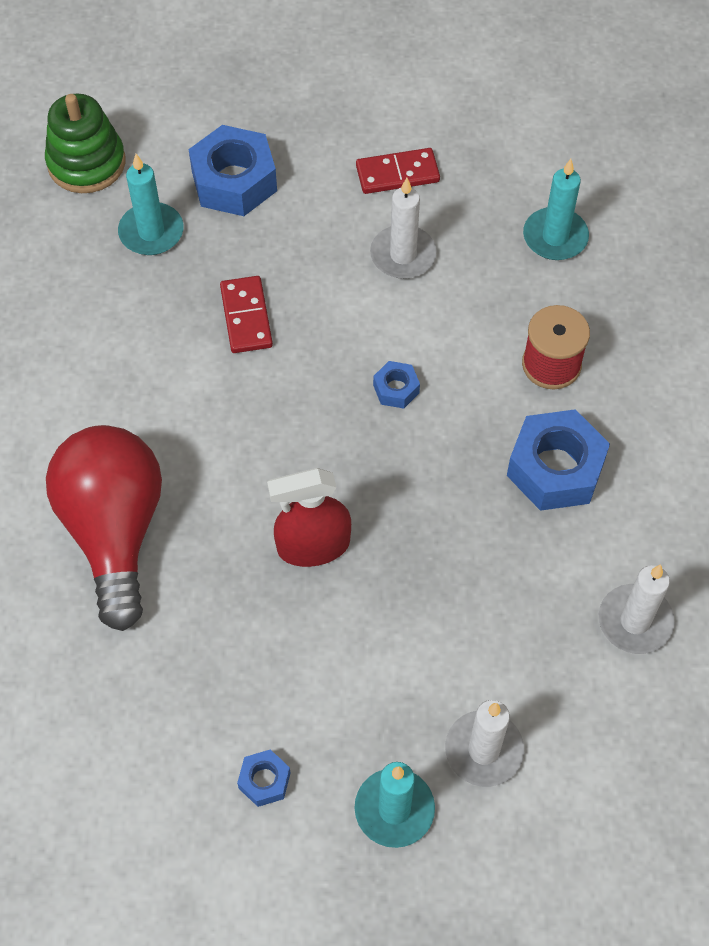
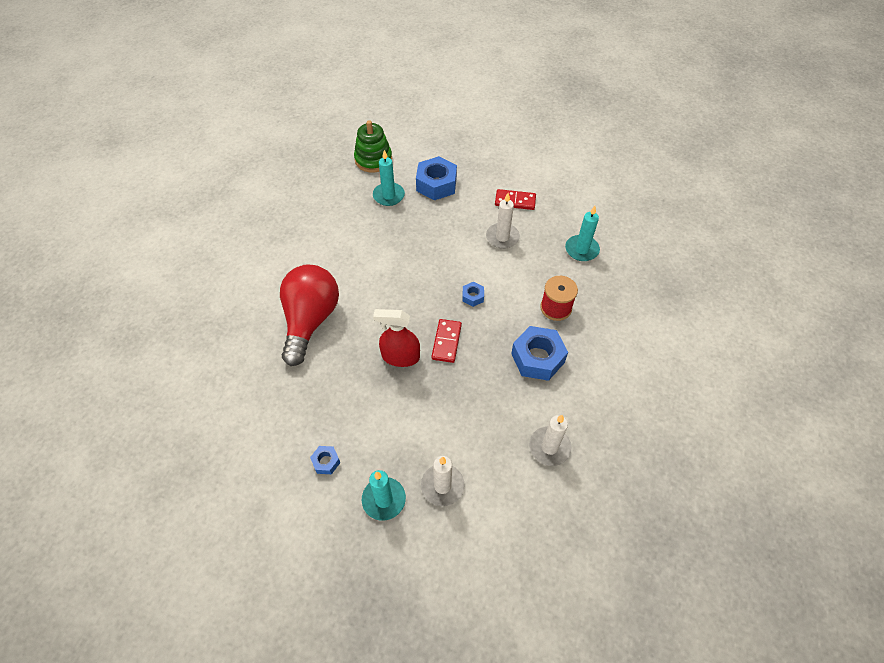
camera: 20 degrees right, 5 degrees down
red domino [220,276,273,353] -> red domino moved to [431,319,462,363]

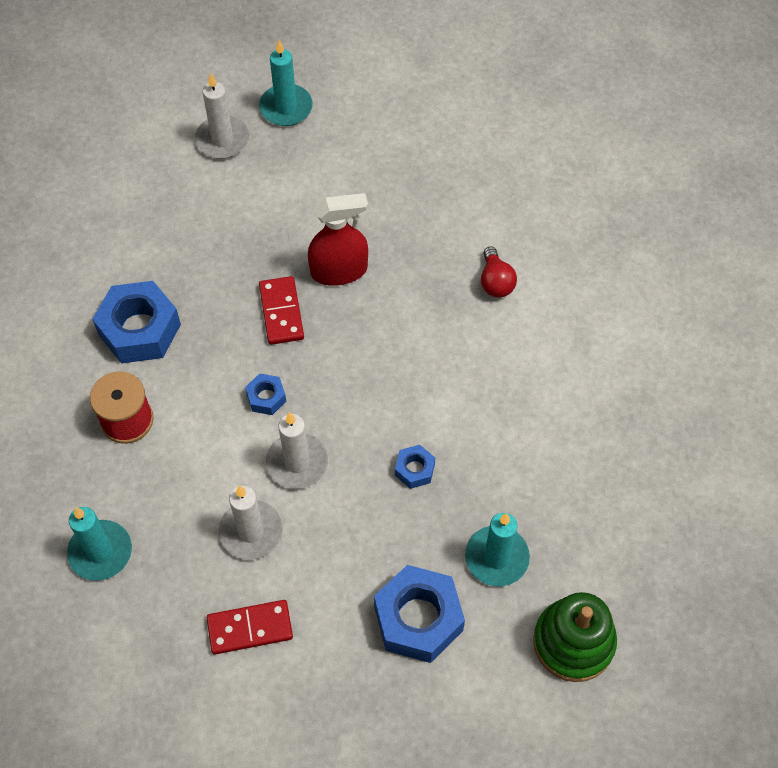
camera: 160 degrees right, 5 degrees up
red light bulb [280,265,339,366] -> red light bulb [481,246,517,298], size x0.40
blue nut [310,446,340,474] -> blue nut moved to [395,445,435,489]
white candle [529,415,571,466] -> white candle moved to [266,412,328,489]

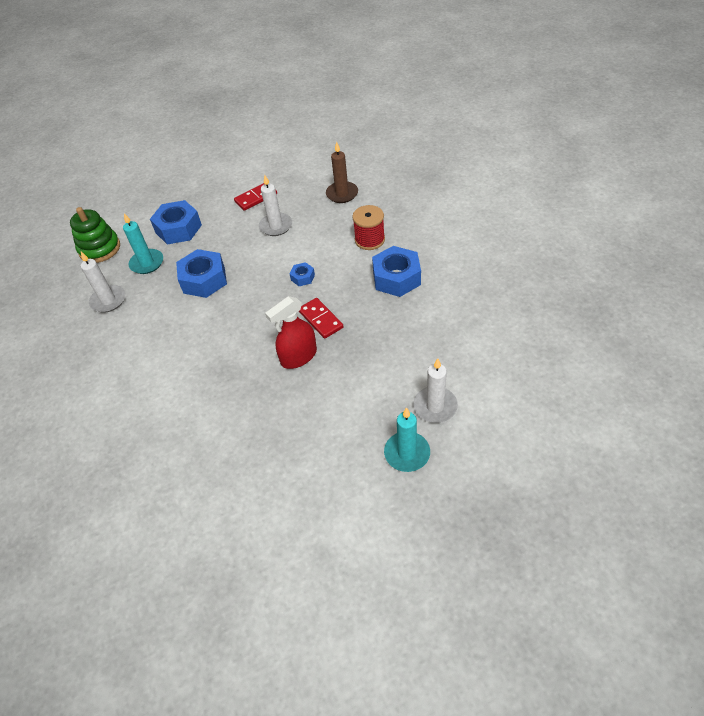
camera: 160 degrees right, 10 degrees down
turquoise candle [67,507,132,581] -> brown candle [326,142,358,203]
white candle [266,412,328,489] -> white candle moved to [81,252,125,313]
blue nut [395,445,435,489] -> blue nut [176,249,227,298], size x2.07
red light bulb [481,246,517,298] -> none

